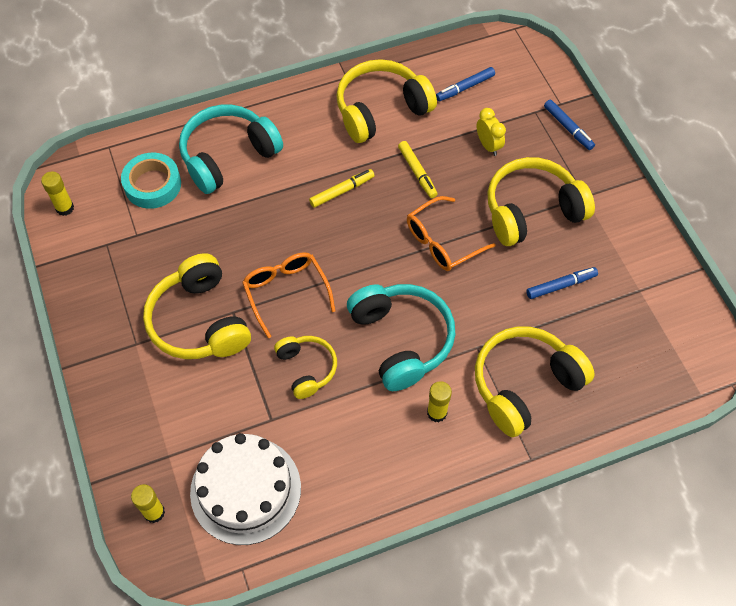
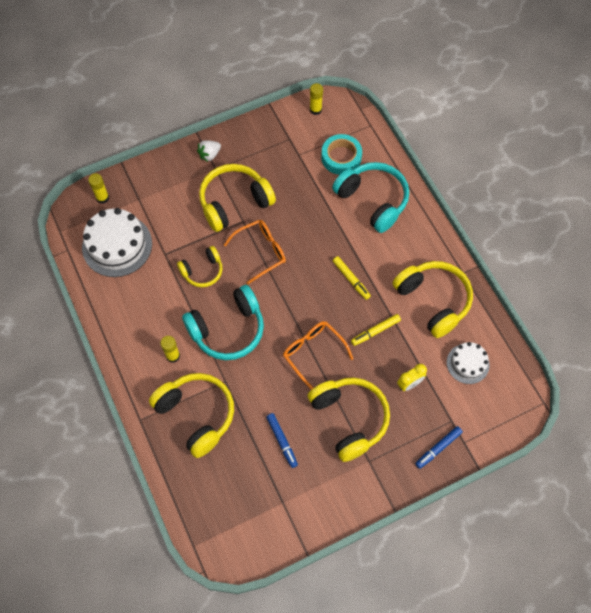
camera: 85 degrees right, 5 degrees up
blue marker [436,67,495,101] -> white cake [447,342,490,384]
none -> white strawberry [197,140,221,162]

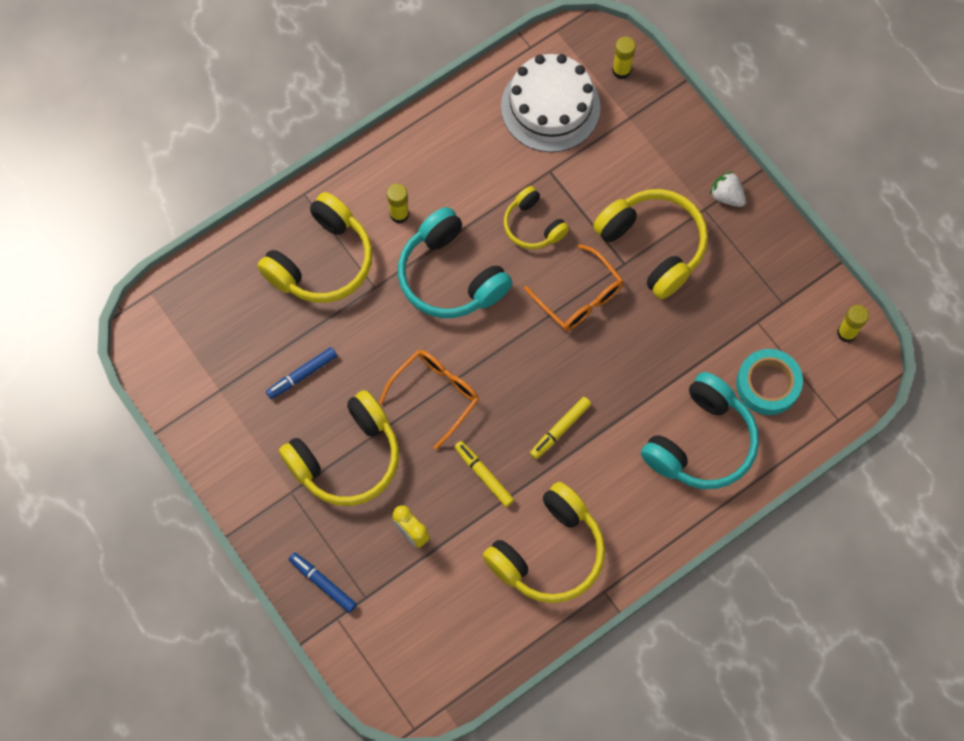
camera: 80 degrees right, 5 degrees up
white cake [447,342,490,384] -> none

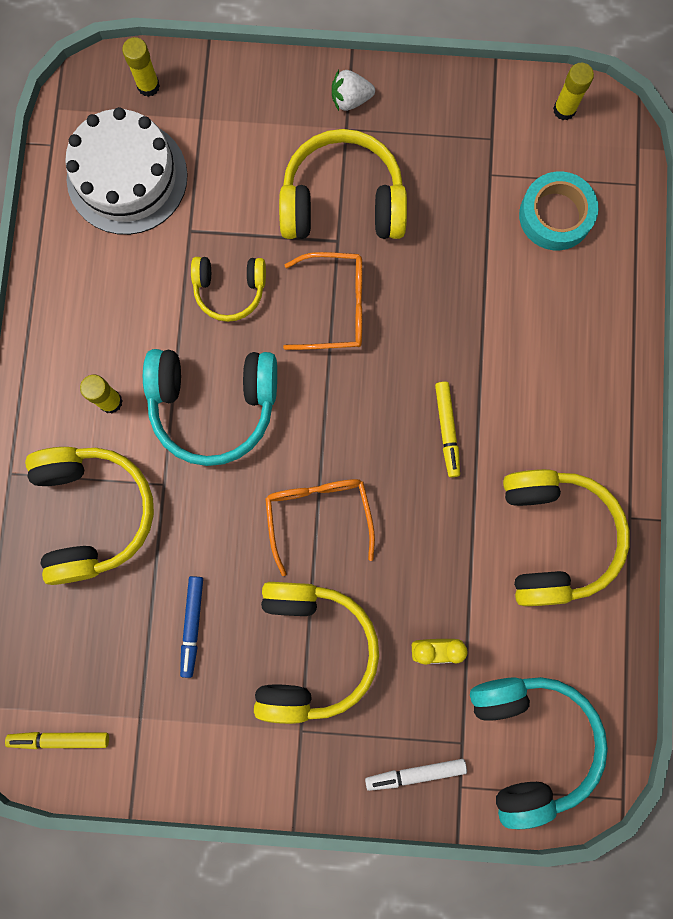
camera: 50 degrees left, 10 degrees up
blue marker [289,552,357,613] -> white marker [365,759,467,791]
yellow marker [455,441,514,507] -> yellow marker moved to [5,732,109,749]
turquoise headphones [641,372,759,489] -> turquoise headphones moved to [470,677,608,829]

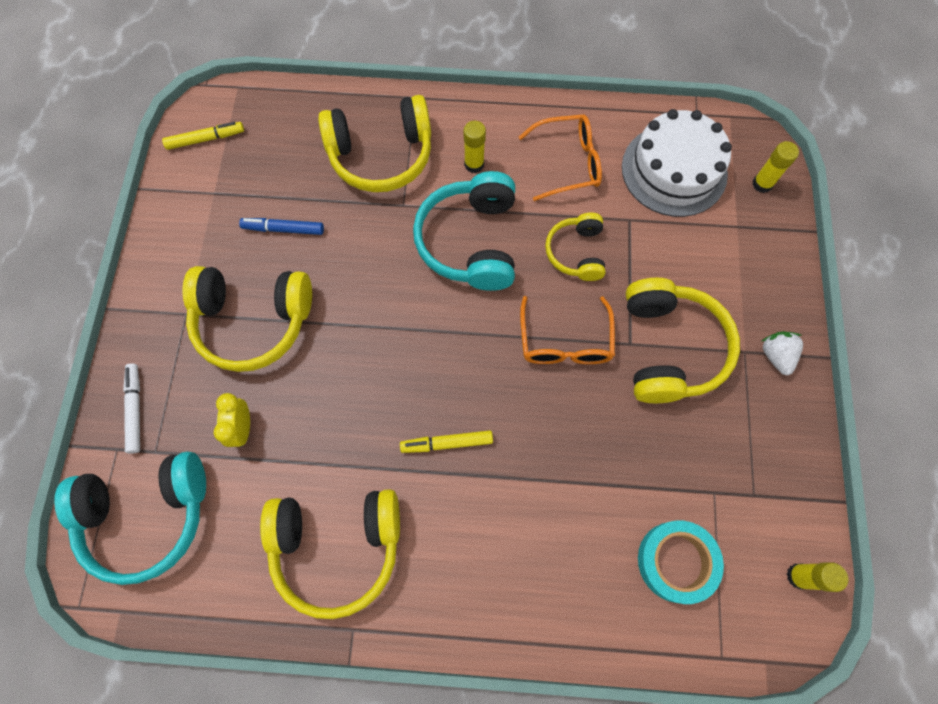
camera: 90 degrees right, 10 degrees down
yellow marker [5,732,109,749] -> yellow marker turned 75 degrees clockwise [162,122,244,150]
orange glasses [265,479,375,576] -> orange glasses moved to [519,114,602,201]

